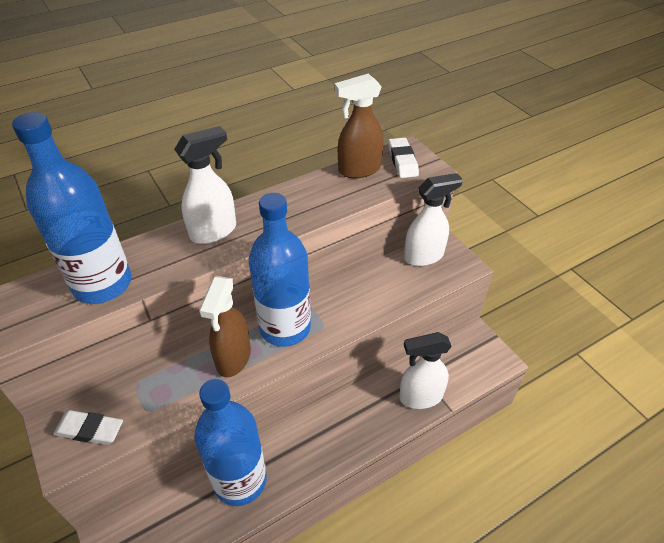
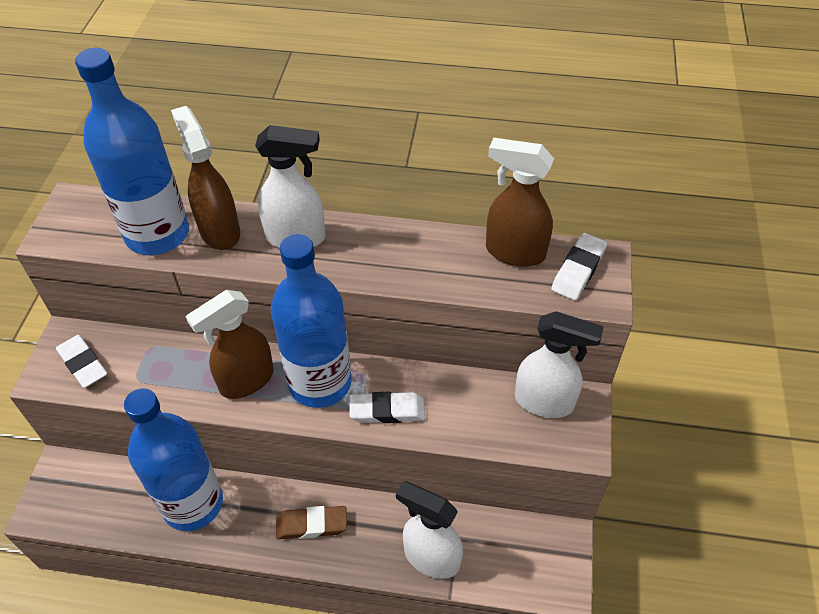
camera: 40 degrees right, 5 degrees up
none -> brown spray bottle [171,106,240,250]
none -> brown eraser [276,506,347,539]
none -> white eraser [349,392,425,423]

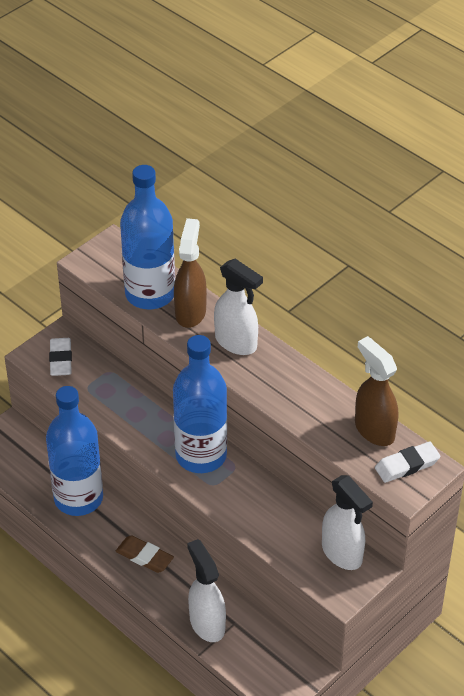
camera: 35 degrees right, 5 degrees down
brown spray bottle [186,290,274,399] -> none
white eraser [349,392,425,423] -> none

